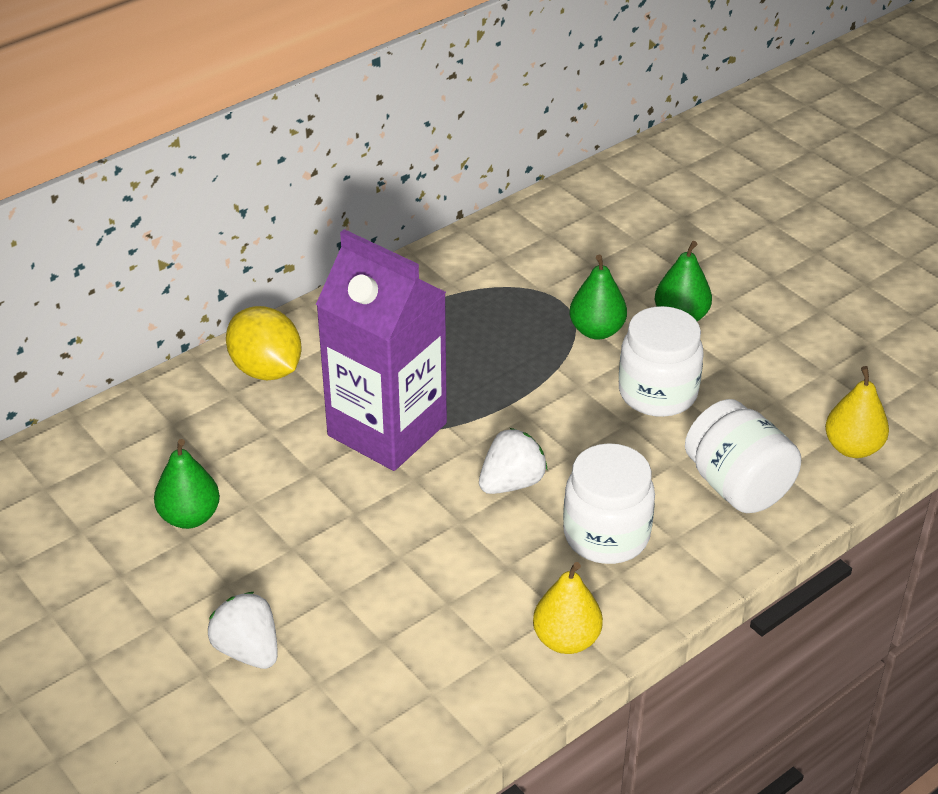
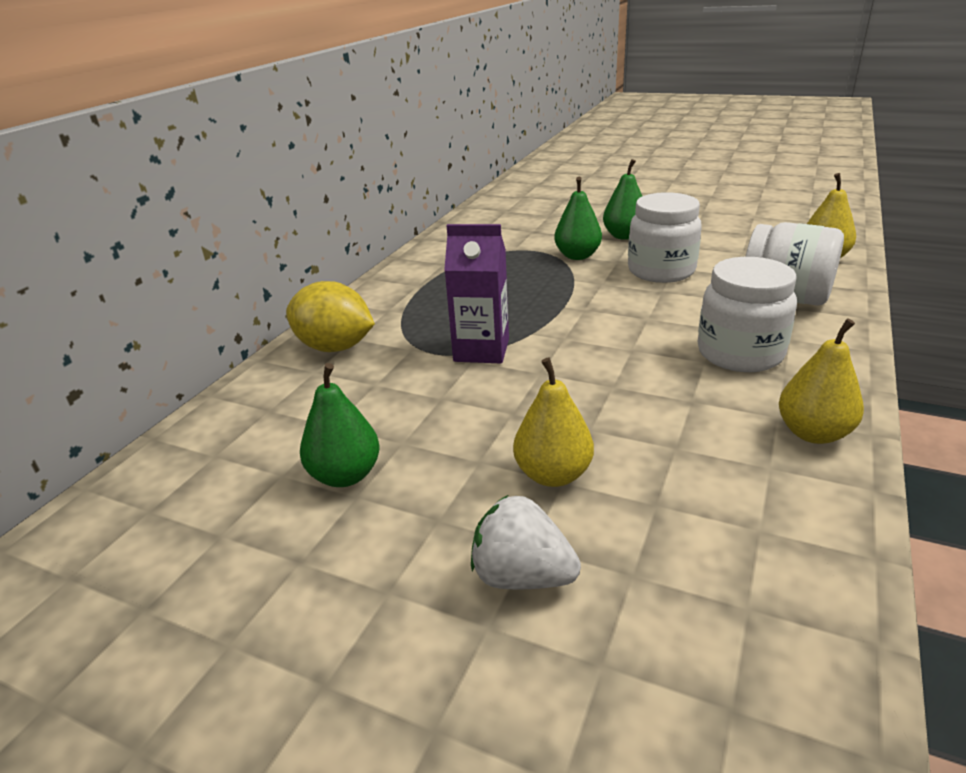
camera: 25 degrees left, 10 degrees down
purple carton [316,229,447,471] -> purple carton [444,224,509,363], size x0.58
white strawberry [479,428,547,494] -> none
none -> yellow pear [513,357,594,487]

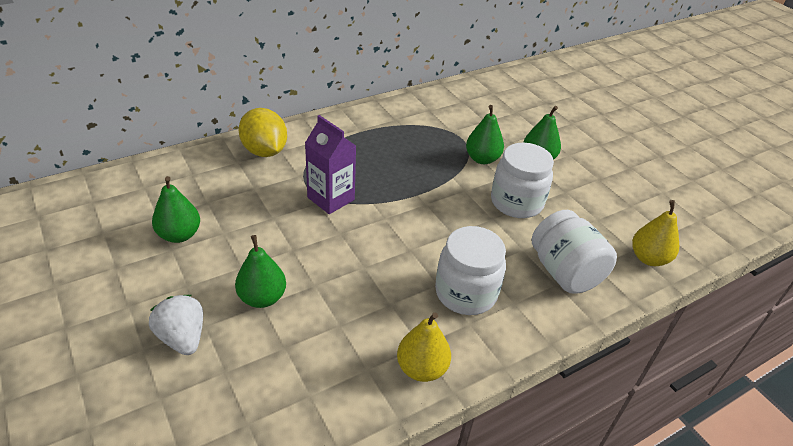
camera: 30 degrees right, 10 degrees up
yellow pear [513,357,594,487] -> green pear [235,235,286,308]

